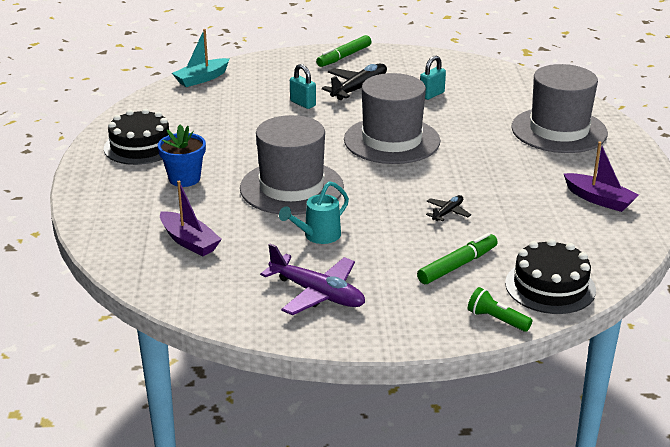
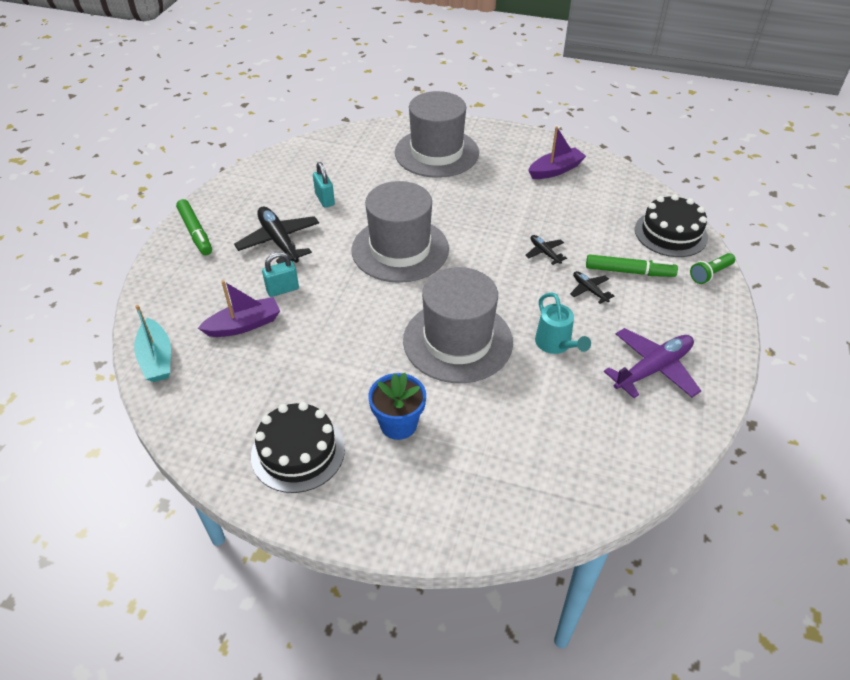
camera: 70 degrees left, 15 degrees up
purple boat [160,181,222,256] -> purple boat moved to [198,280,280,337]
green marker [417,233,498,284] -> green marker turned 120 degrees clockwise [586,254,678,277]
none -> black plane [570,271,614,304]

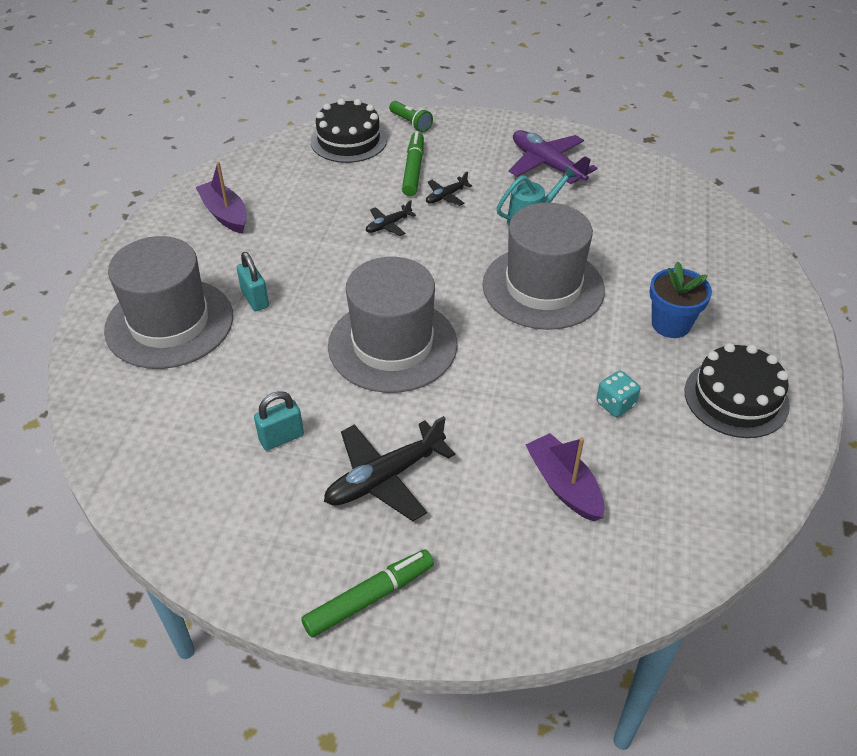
camera: 95 degrees left, 0 degrees up
turquoise boat [134,305,171,382] -> none
turquoise padlock [262,252,299,297] -> turquoise padlock moved to [237,252,269,311]
none -> turquoise dice [596,371,640,417]

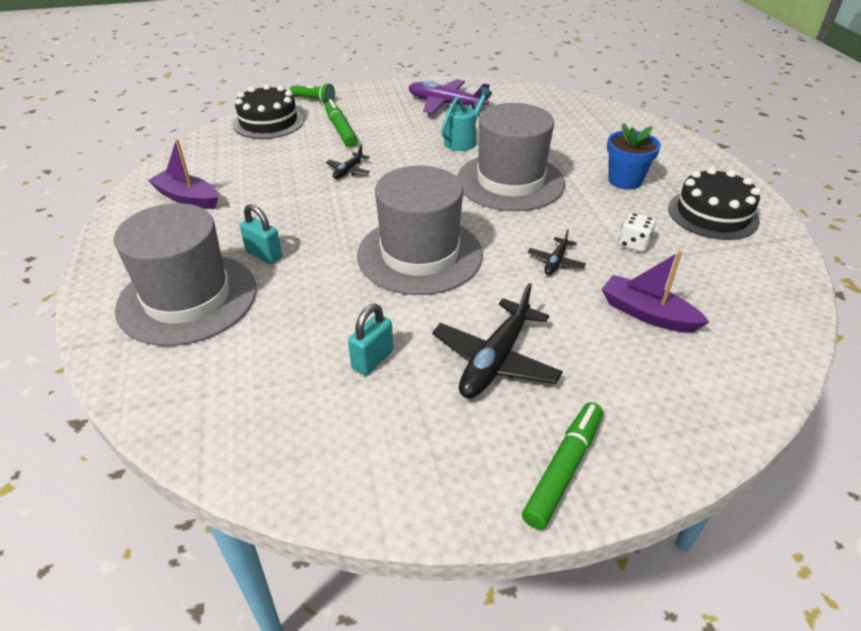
camera: 25 degrees left, 5 degrees down
black plane [426,171,472,206] -> black plane moved to [528,229,586,275]
turquoise dice [596,371,640,417] -> white dice [619,212,656,252]

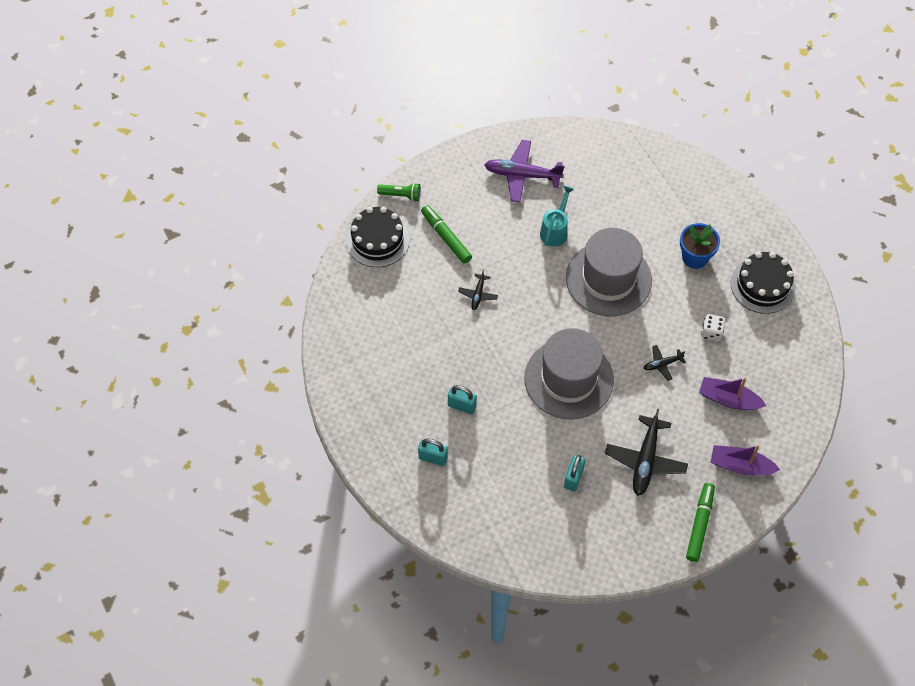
camera: 15 degrees left, 20 degrees up
grey hat [114,203,256,346] -> turquoise padlock [418,439,448,466]
purple boat [148,139,218,209] -> purple boat moved to [711,445,780,476]
black plane [528,229,586,275] -> black plane turned 60 degrees clockwise [644,345,686,381]

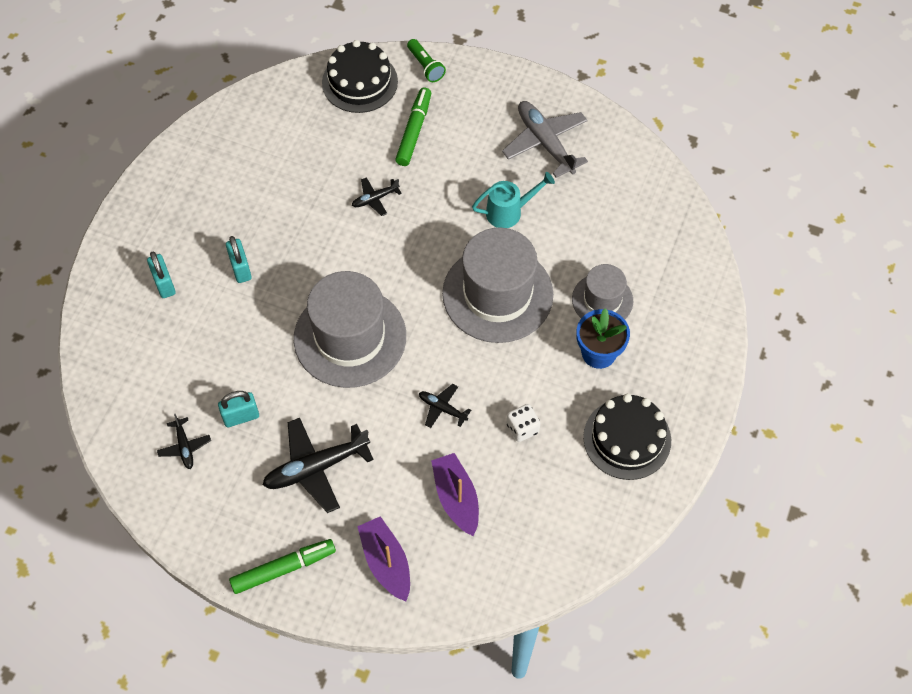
camera: 50 degrees right, 0 degrees up
purple plane [484,140,565,202] -> grey plane [502,101,588,178]
none -> black plane [157,414,211,469]
none -> grey hat [572,264,633,319]

